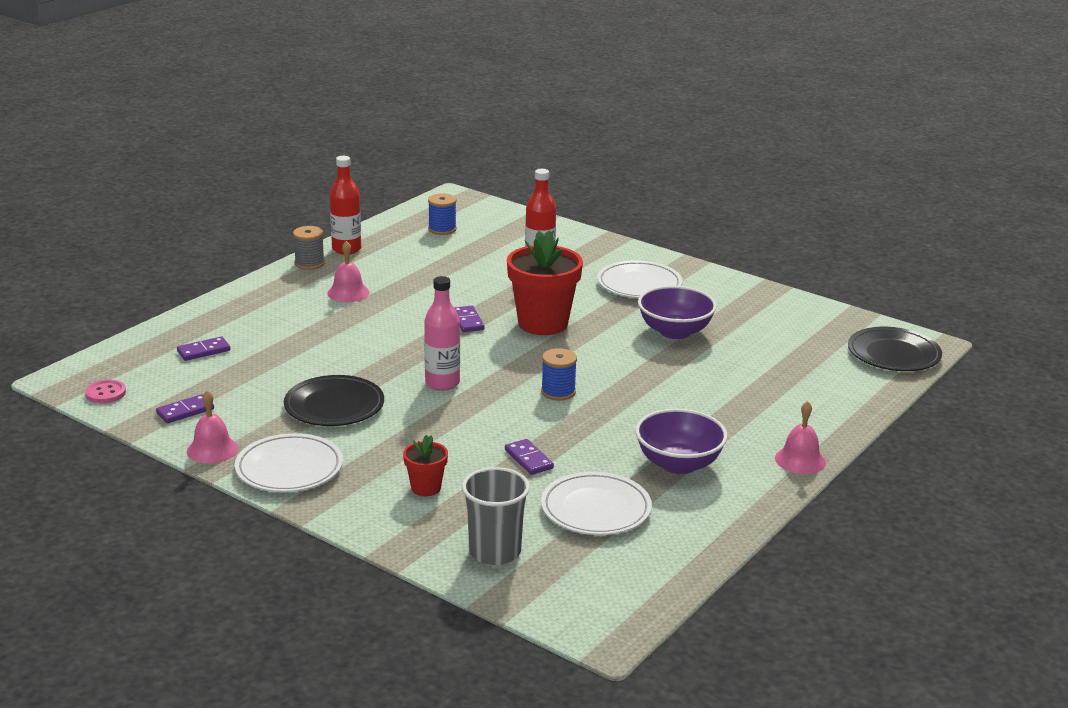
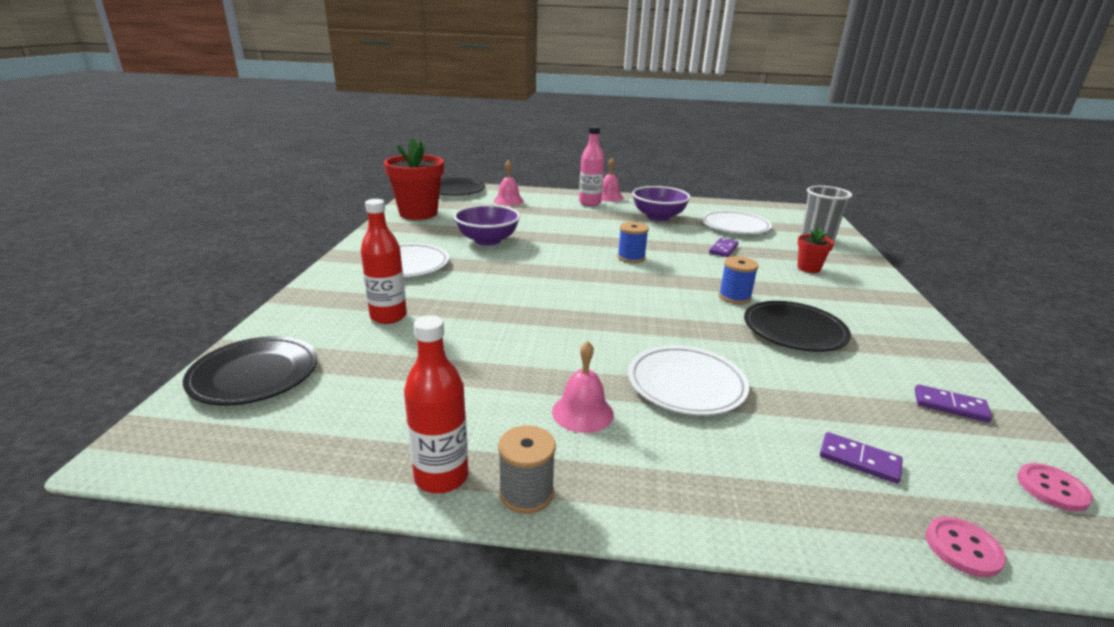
camera: 120 degrees left, 0 degrees up
pink bell [187,390,238,464] -> pink bell moved to [494,160,524,206]
white plate [235,433,343,492] -> white plate moved to [628,345,749,415]
pink bottle [424,276,460,391] -> pink bottle moved to [579,126,604,206]
blue spool [428,193,457,235] -> blue spool moved to [719,256,759,304]
purple domino [454,306,485,332] -> none
red flower pot [507,230,583,335] -> red flower pot moved to [384,138,444,220]
none -> black plate [183,336,317,405]
none -> pink button [926,517,1006,577]

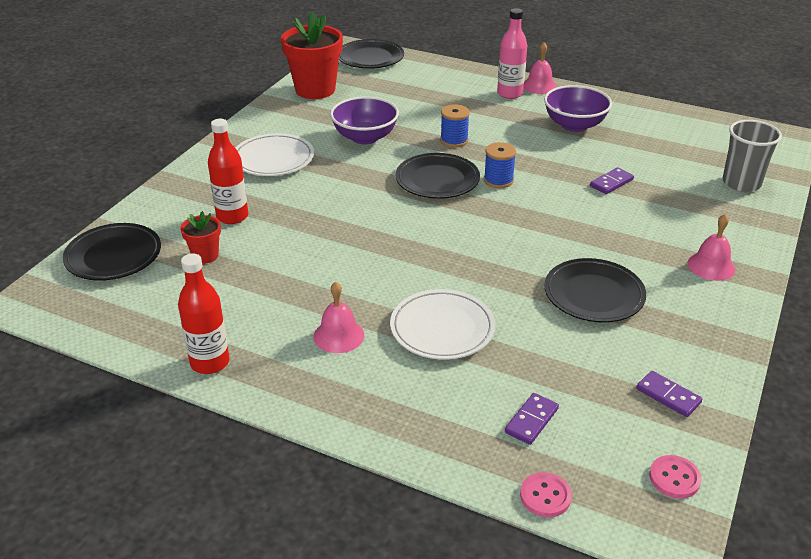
camera: 20 degrees right, 10 degrees up
pink bell [494,160,524,206] -> pink bell moved to [688,214,735,281]
grey spool [498,425,556,514] -> none
white plate [702,210,772,234] -> none
blue spool [719,256,759,304] -> blue spool moved to [440,104,470,147]
red flower pot [797,227,834,273] -> red flower pot moved to [180,211,221,264]
purple domino [820,432,903,484] -> purple domino turned 75 degrees clockwise [505,393,559,445]
none -> black plate [395,153,480,199]

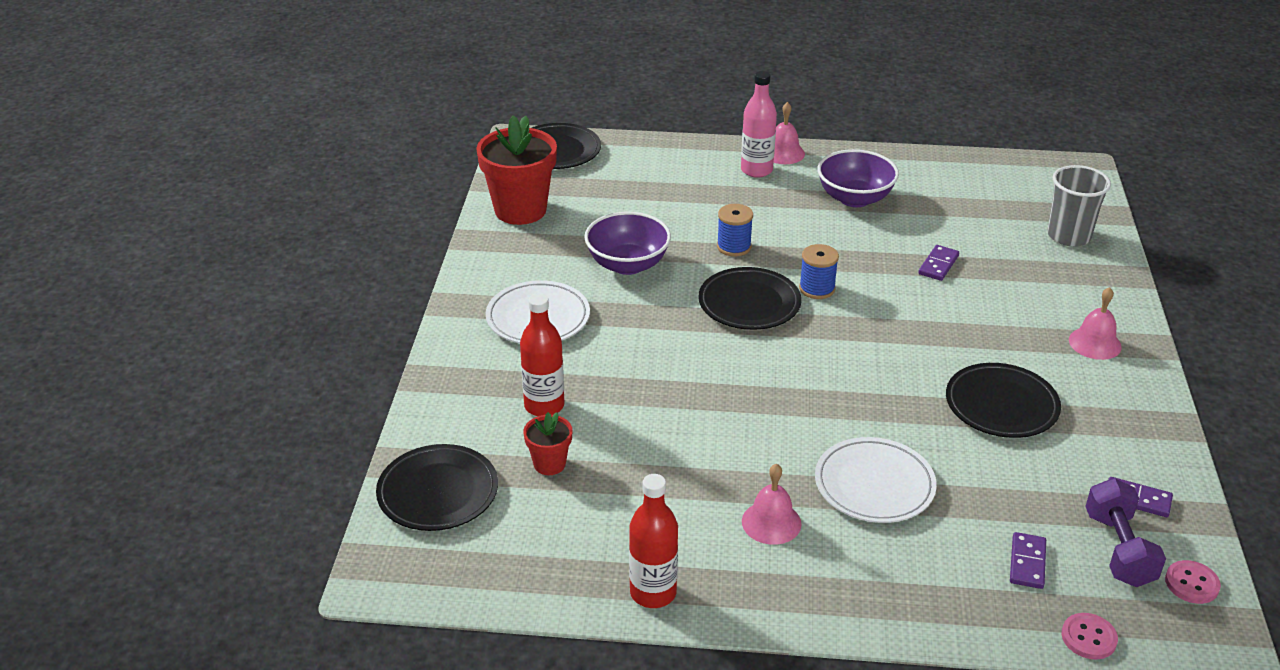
camera: 20 degrees left, 0 degrees up
none -> purple dumbbell [1085,478,1166,587]

